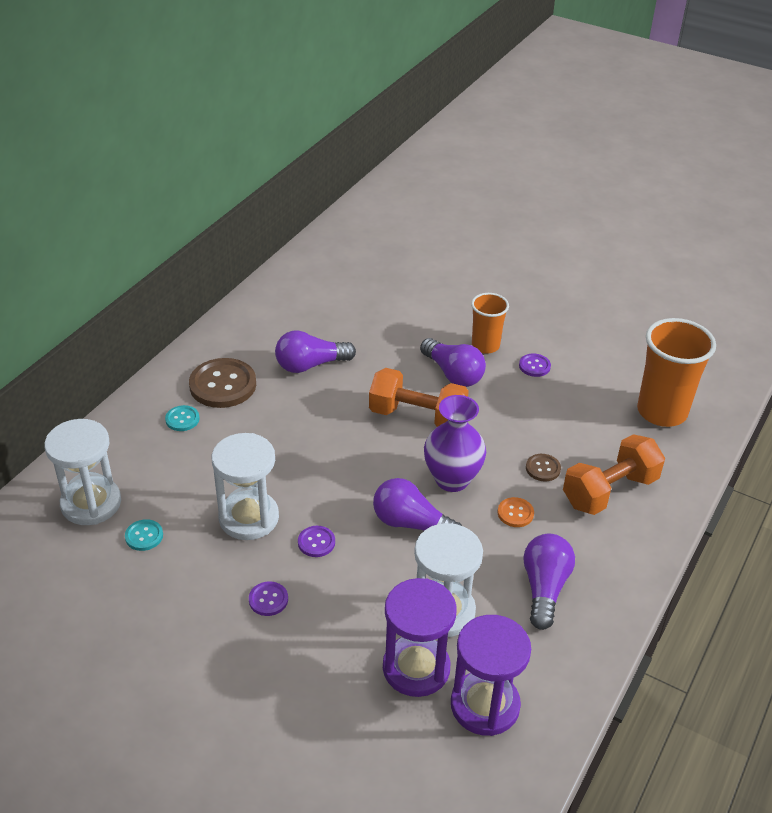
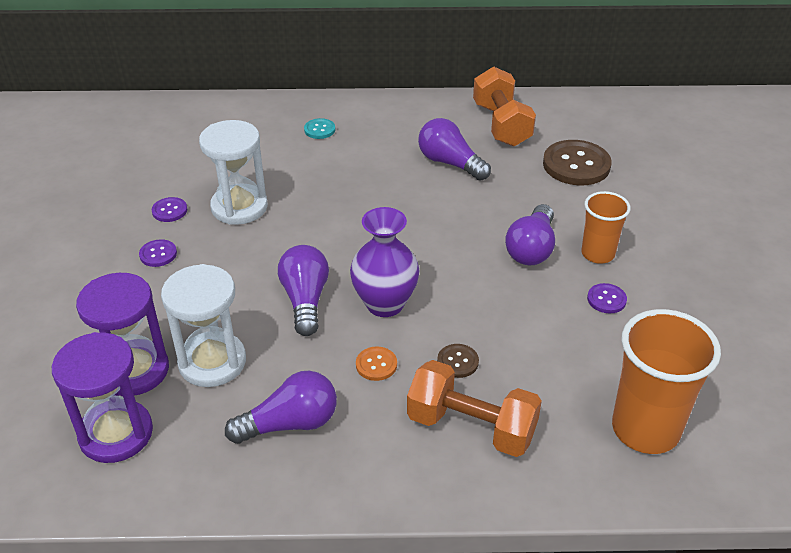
camera: 60 degrees right, 0 degrees up
white hourglass [44,419,121,525] -> none
turquoise button [125,519,163,551] -> none
brown button [189,358,256,408] -> brown button moved to [543,140,612,185]
purple button [298,526,335,557] -> purple button moved to [152,197,187,222]
orange dumbbell [369,368,469,427] -> orange dumbbell moved to [473,66,536,147]

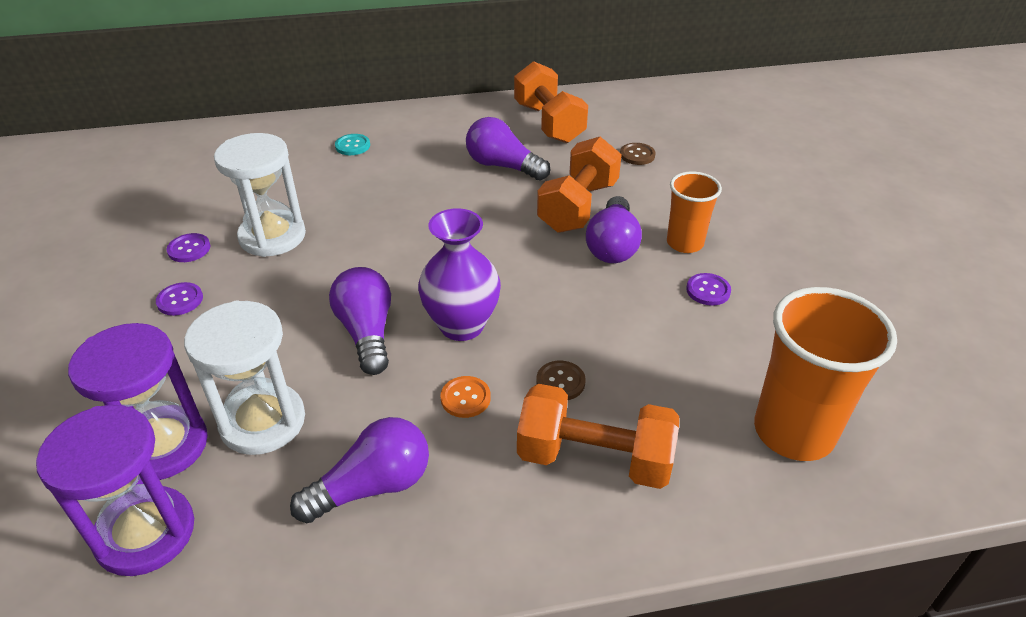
camera: 10 degrees left, 0 degrees up
brown button [543,140,612,185] -> brown button [620,143,656,165], size x0.49
none -> orange dumbbell [537,137,622,233]

